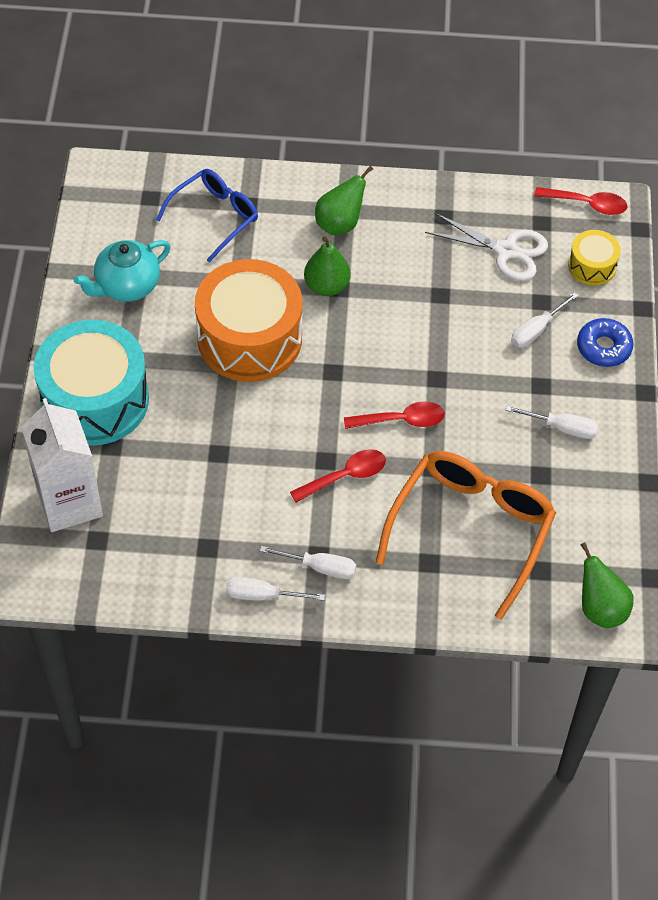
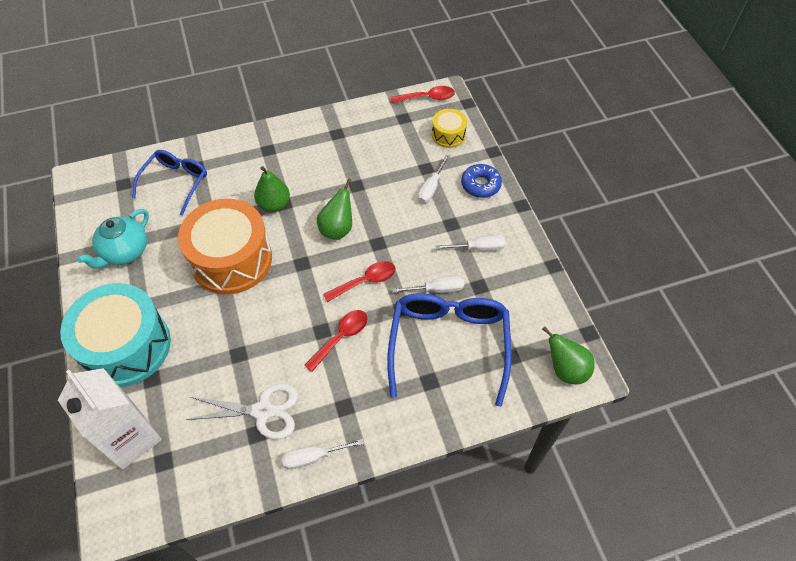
camera: 20 degrees left, 0 degrees up
white screwdriver [260,546,356,579] -> white screwdriver moved to [392,276,464,293]
green pear [315,166,373,236] -> green pear moved to [317,178,352,240]
orange glasses [376,451,556,620] -> blue glasses [387,293,511,407]
white scissors [425,213,548,281] -> white scissors moved to [186,383,298,439]

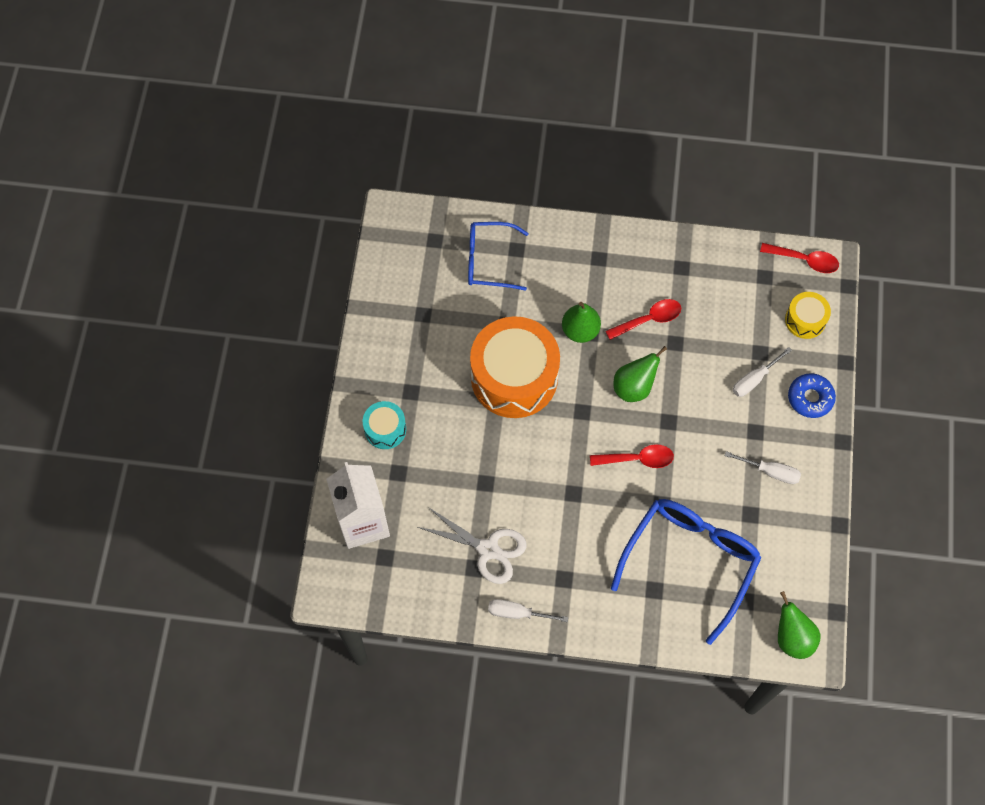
camera: 25 degrees right, 10 degrees up
turquoise drum [60,283,171,387] -> turquoise drum [363,401,406,449], size x0.47
turquoise teapot [77,209,149,269] -> none
blue glasses [132,150,207,216] -> blue glasses turned 135 degrees counterclockwise [468,222,529,291]
red spoon [304,310,368,372] -> red spoon moved to [606,299,681,340]
white screwdriver [392,276,464,293] -> none

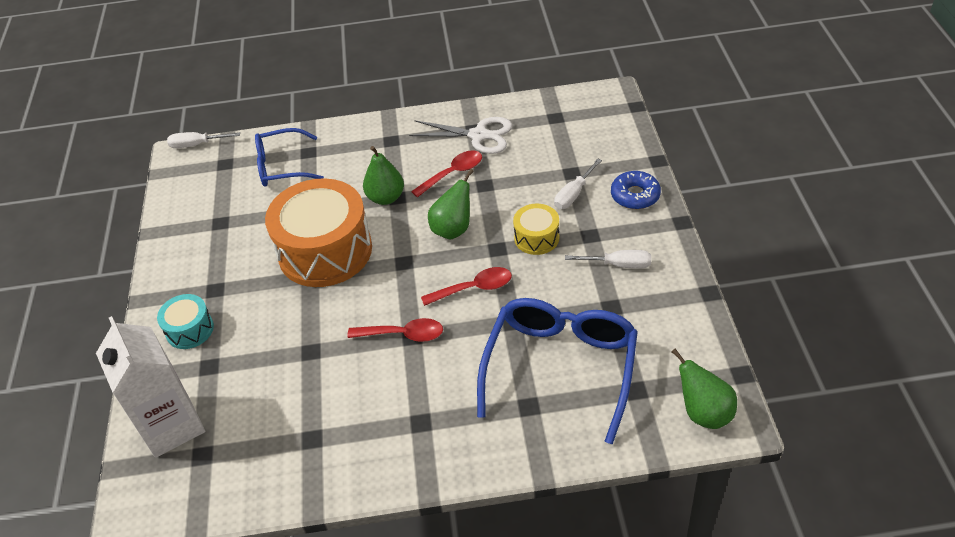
camera: 10 degrees left, 20 degrees down
white scissors [418,507,527,584] -> white scissors moved to [409,117,512,154]
white screwdriver [488,599,568,622] -> white screwdriver moved to [167,132,240,148]
red spoon [760,243,839,273] -> red spoon moved to [347,318,443,342]
yellow drum [785,292,831,339] -> yellow drum moved to [513,204,559,255]

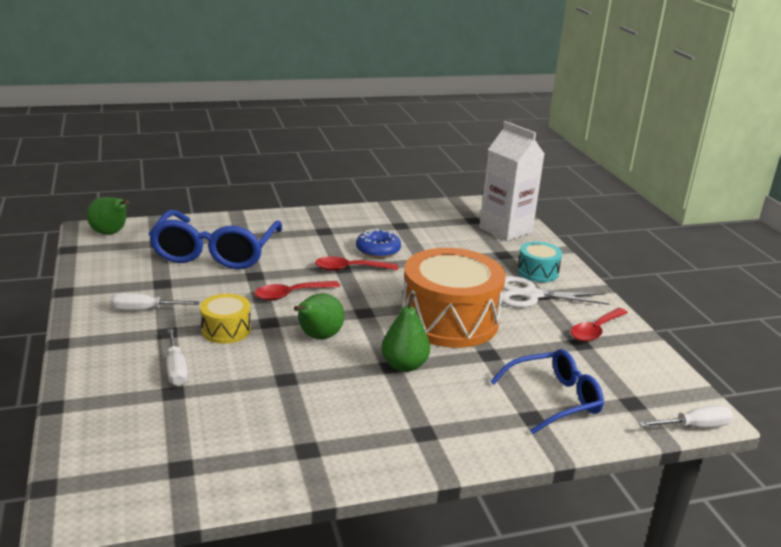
camera: 165 degrees right, 20 degrees down
white scissors [409,117,512,154] -> white scissors moved to [502,276,609,308]
red spoon [411,150,482,197] -> red spoon moved to [571,308,628,342]
white screwdriver [554,159,602,209] -> white screwdriver turned 135 degrees clockwise [166,328,188,386]
blue donut [611,171,661,209] -> blue donut moved to [356,229,401,258]

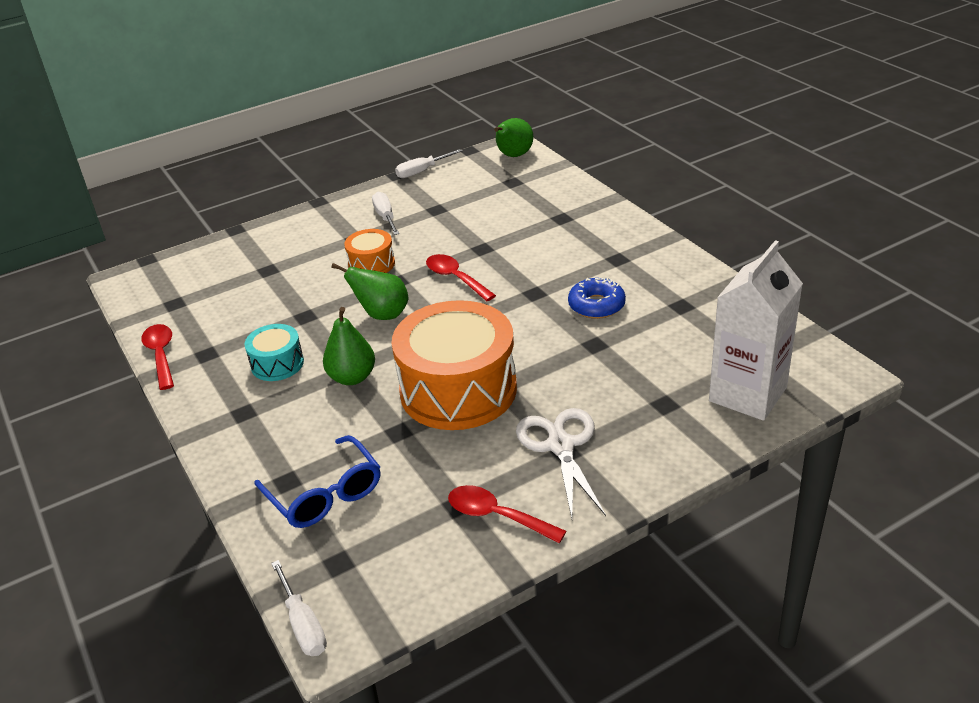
camera: 80 degrees right, 10 degrees up
blue glasses [149,210,282,269] -> none
white screwdriver [166,328,188,386] -> white screwdriver moved to [395,149,462,178]
yellow drum [200,294,251,344] -> orange drum [344,229,395,273]
red spoon [315,257,398,271] -> red spoon moved to [141,324,174,390]
turquoise drum [517,242,562,282] -> turquoise drum moved to [245,324,304,381]

